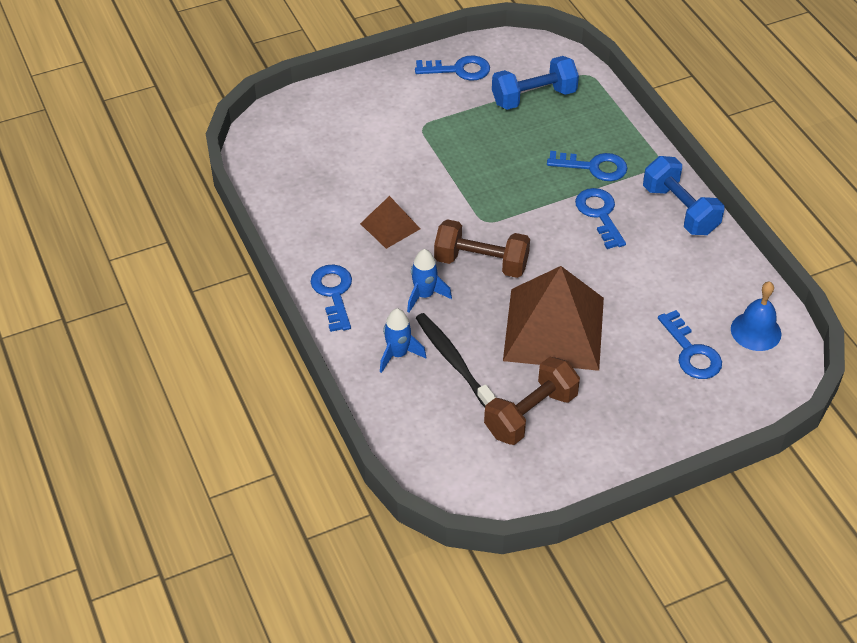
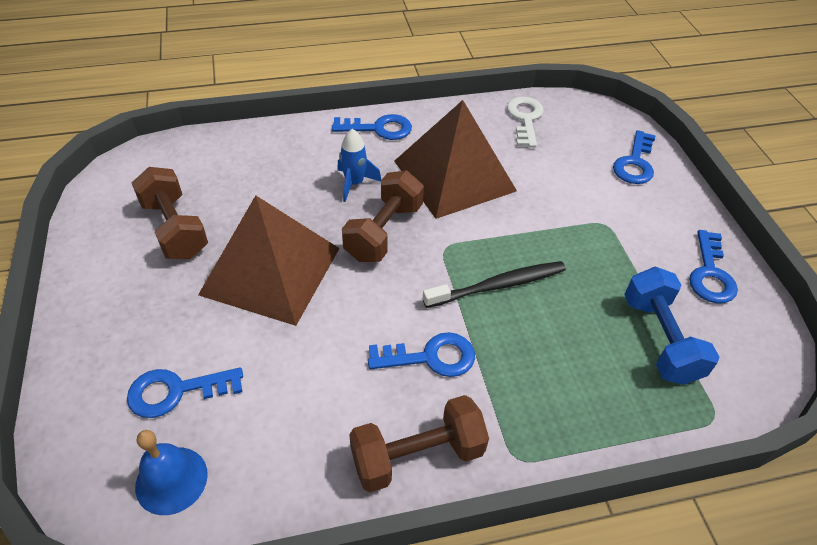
camera: 100 degrees right, 0 degrees up
brown pyramid [360,196,420,249] -> brown pyramid [394,100,517,219], size x2.04
blue rocket [380,308,426,373] -> none
black toothbrush [416,313,496,407] -> black toothbrush moved to [423,261,566,308]
blue key [547,151,627,181] -> blue key moved to [613,130,656,184]
blue dumbbell [643,156,725,235] -> brown dumbbell [349,395,489,492]
none -> white key [507,97,544,147]

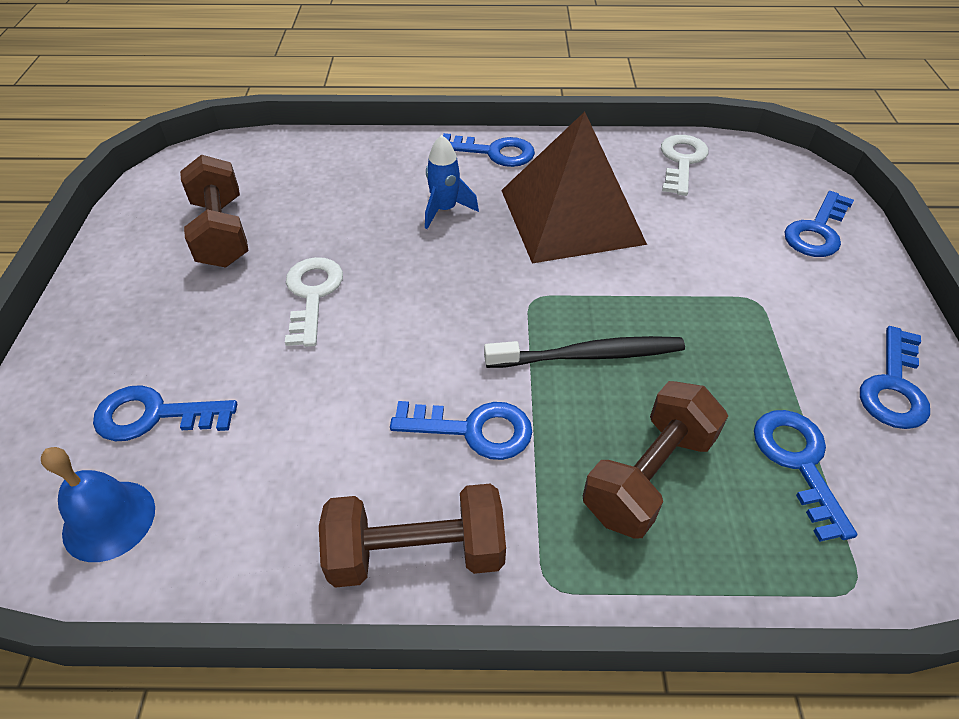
camera: 15 degrees right, 0 degrees up
brown pyramid [198,195,340,326] -> white key [285,257,343,347]
brown dumbbell [342,171,424,262] -> brown dumbbell moved to [583,381,728,539]
blue dumbbell [624,267,720,385] -> blue key [754,410,857,542]

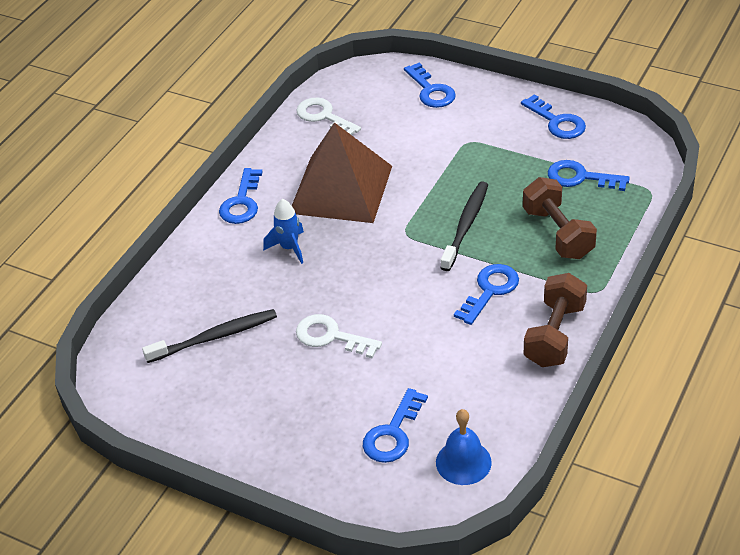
camera: 60 degrees left, 5 degrees down
brown dumbbell [180,155,249,267] -> none
blue key [443,133,535,167] -> blue key turned 150 degrees clockwise [219,168,262,224]
none -> black toothbrush [142,309,277,363]

